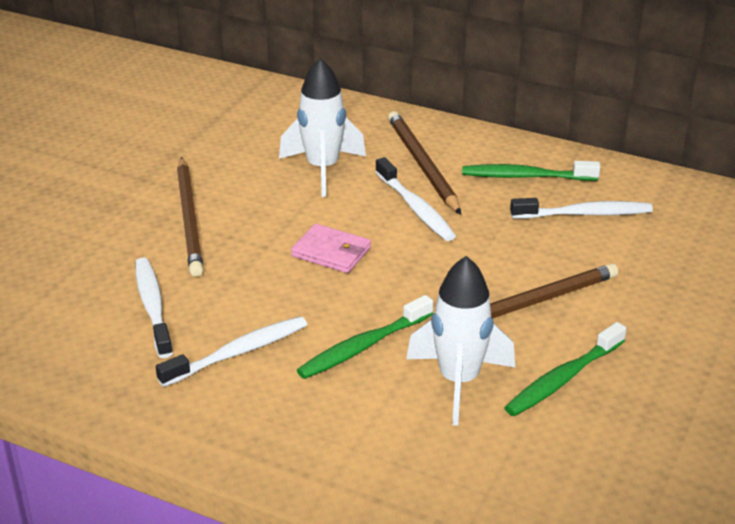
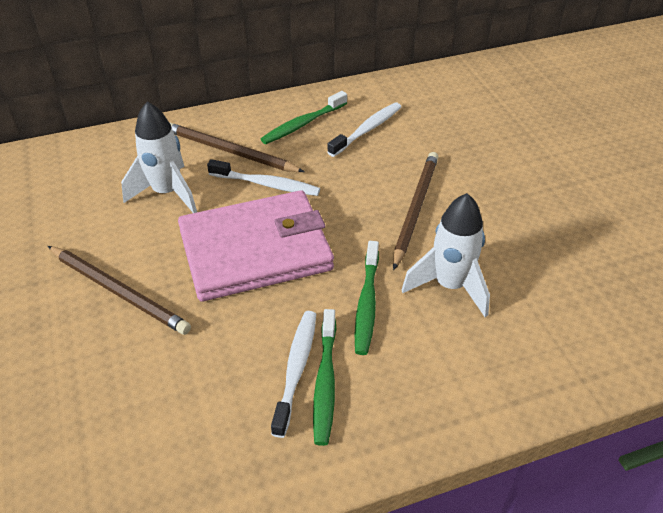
camera: 45 degrees left, 10 degrees up
white toothbrush [135,257,173,358] -> none
pink wallet [291,224,371,273] -> pink wallet [178,190,334,302], size x2.39
green toothbrush [504,322,627,416] -> green toothbrush moved to [313,309,336,446]

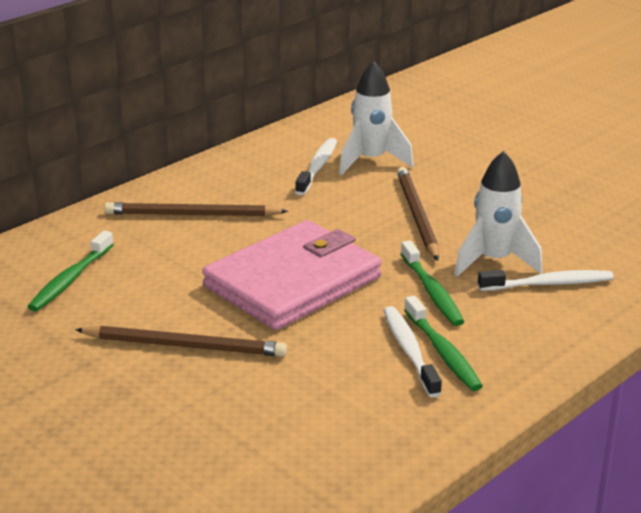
camera: 25 degrees left, 15 degrees down
white rocket [121,101,197,213] -> white rocket moved to [339,61,414,175]
white toothbrush [207,159,320,196] -> white toothbrush moved to [478,270,614,291]
green toothbrush [261,91,347,144] -> green toothbrush moved to [28,230,114,311]

